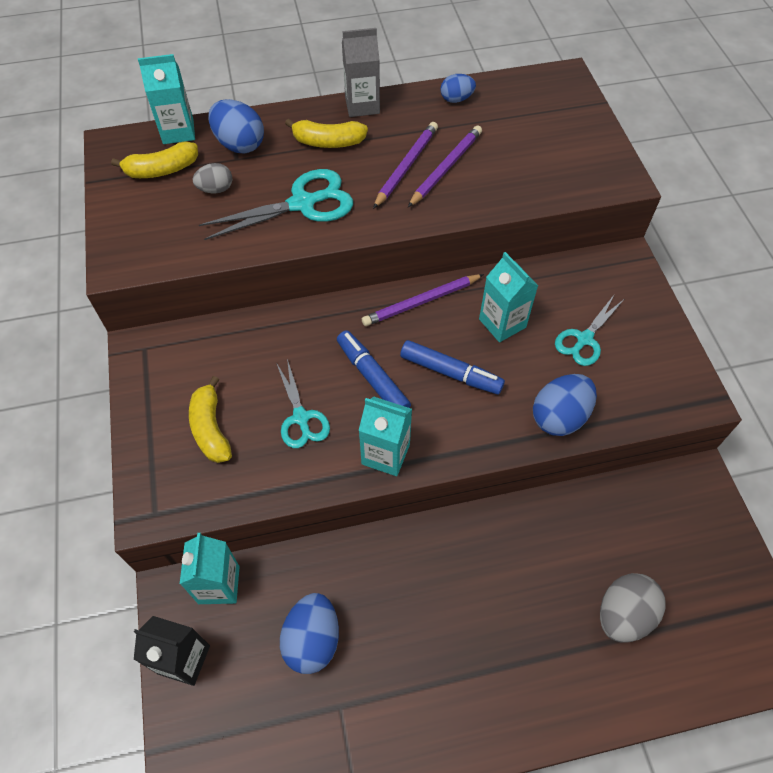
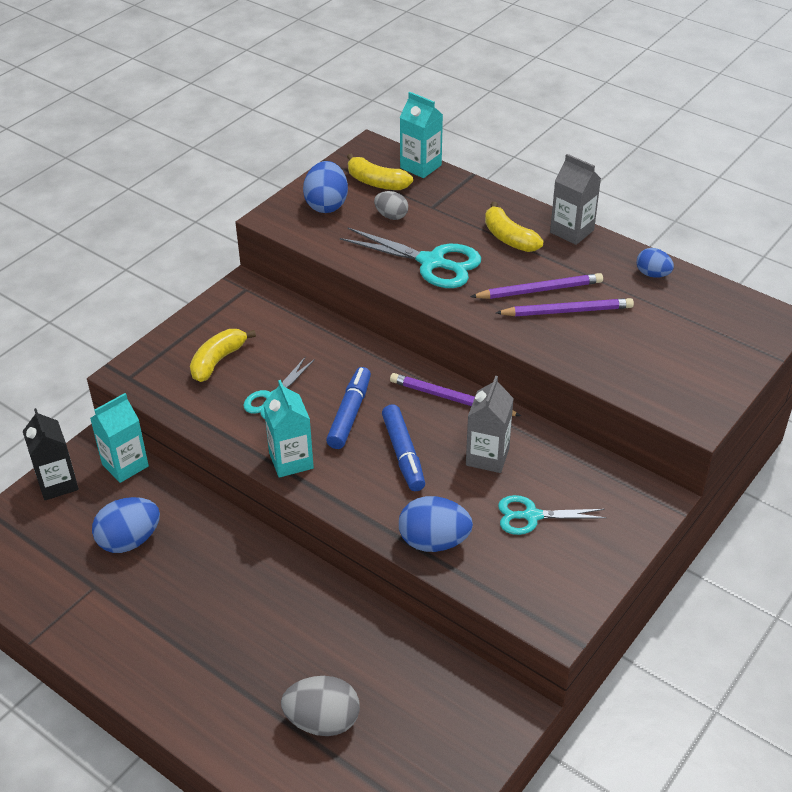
camera: 50 degrees right, 15 degrees down
blue egg [208,99,264,153] -> blue egg moved to [303,161,348,213]
turquoise carton [479,252,538,342] -> grey carton [466,376,514,473]

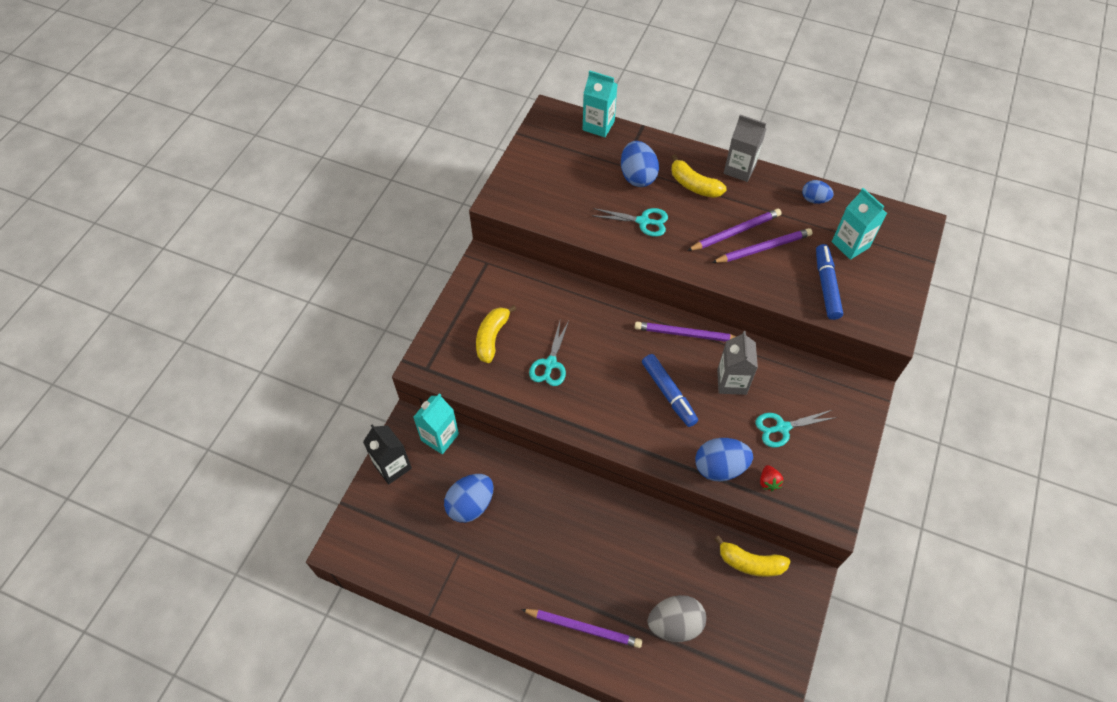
camera: 15 degrees left, 15 degrees up
turquoise carton [263,380,314,478] -> turquoise carton moved to [832,188,887,260]
blue egg [303,161,348,213] -> blue egg moved to [621,141,659,187]
blue marker [326,367,371,449] -> blue marker moved to [816,244,843,320]
turquoise scissors [340,228,481,288] -> turquoise scissors [593,208,668,237], size x0.64
yellow banana [347,154,413,190] -> yellow banana moved to [714,535,790,577]
grey egg [374,191,408,220] -> none
none -> purple pencil [521,609,642,648]
none -> red strawberry [760,465,783,491]

